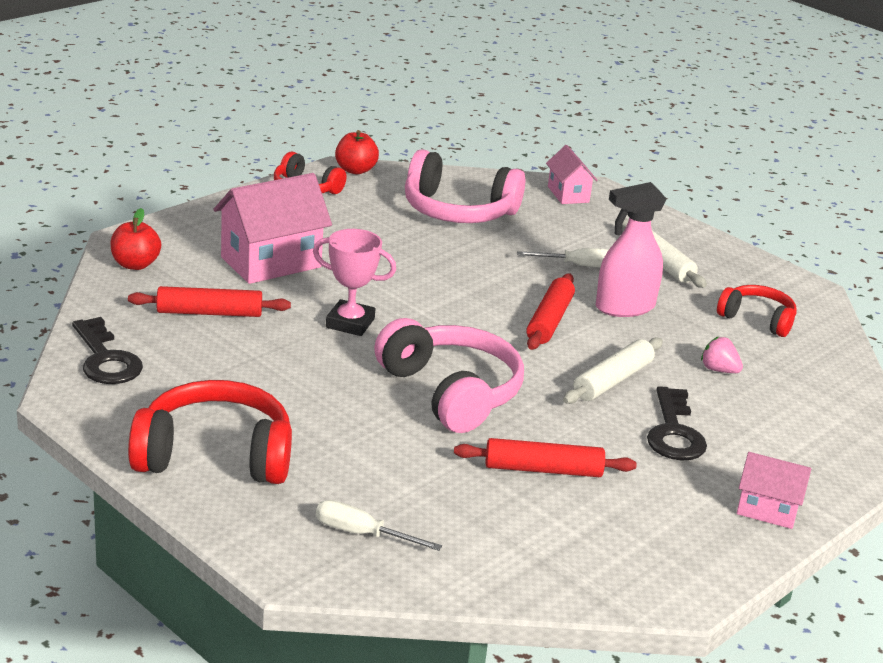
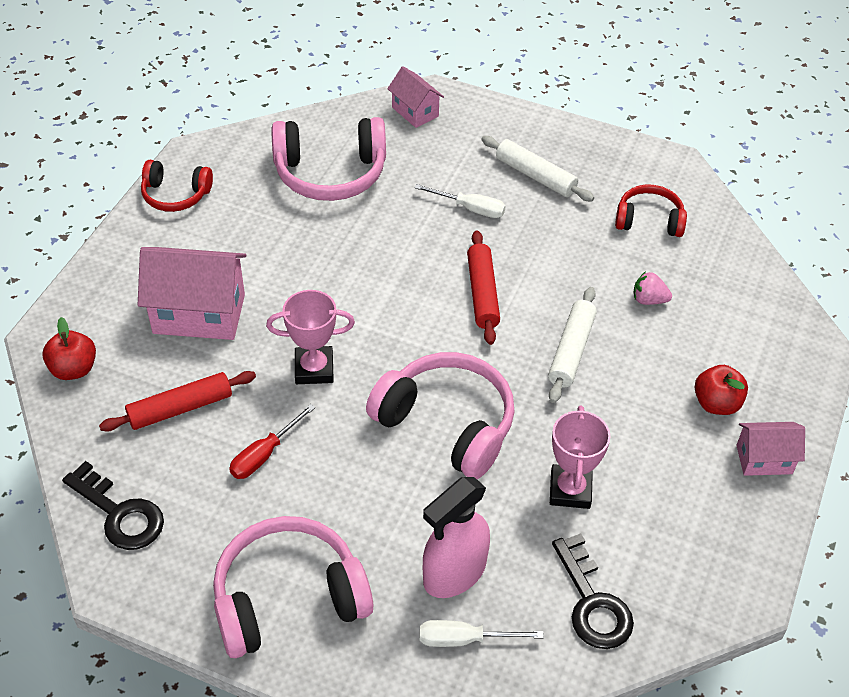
camera: 20 degrees left, 20 degrees up
red headphones [128,380,292,484] -> pink headphones [213,516,373,658]
pink house [214,173,332,284] -> pink house turned 60 degrees clockwise [138,247,246,340]
red apple [335,130,379,175] -> red apple moved to [695,365,748,415]
red rolling pin [454,438,637,477] -> pink trophy [550,406,611,509]
white screwdriver [517,248,608,268] -> white screwdriver turned 45 degrees clockwise [414,184,506,218]
pink spray bottle [596,182,666,317] -> pink spray bottle moved to [423,477,490,598]
black key [647,386,707,461] -> black key moved to [552,533,634,649]
none -> red screwdriver [229,404,315,479]

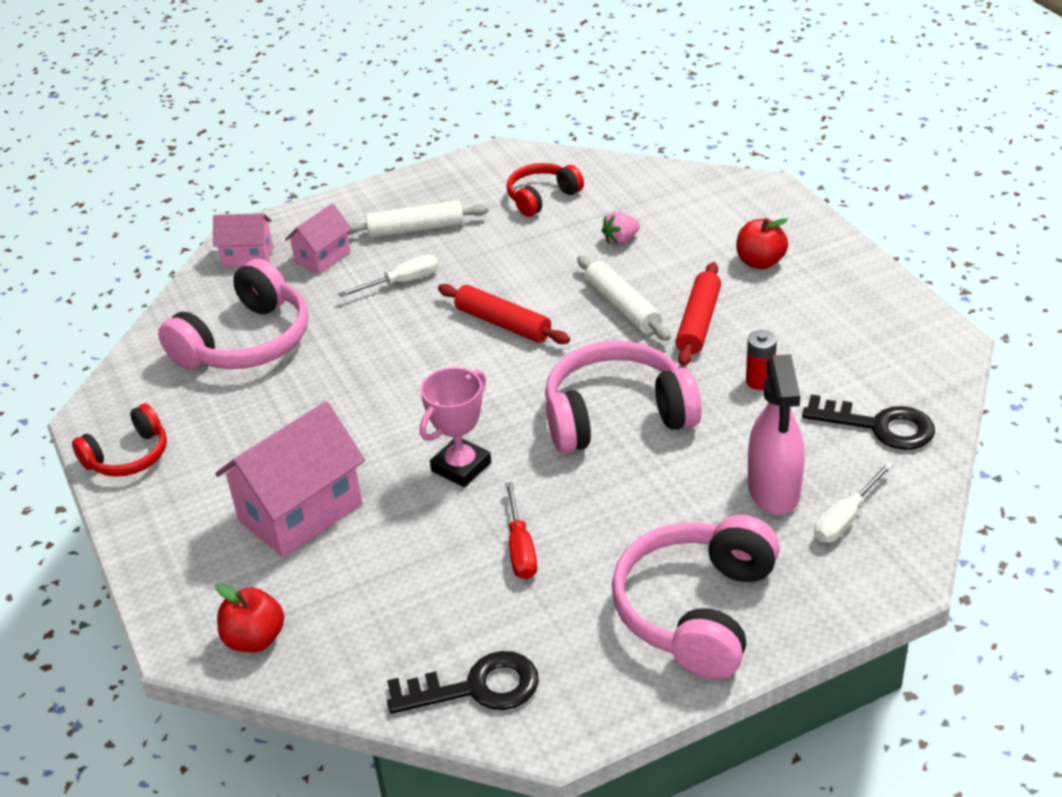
camera: 45 degrees left, 10 degrees down
red rolling pin [99,371,256,432] -> red rolling pin moved to [676,262,721,366]
pink trophy [550,406,611,509] -> red battery [746,330,777,390]
pink house [736,422,805,476] -> pink house moved to [285,203,352,274]

